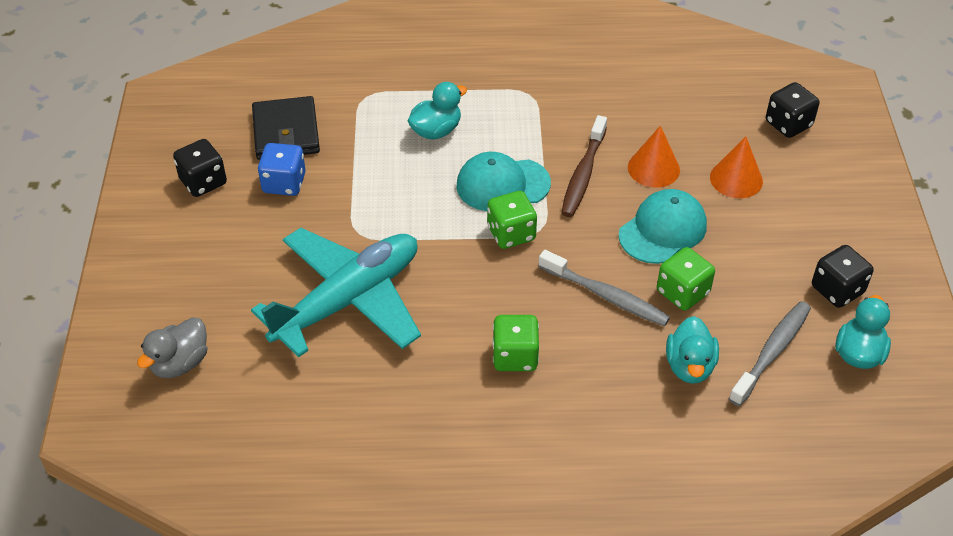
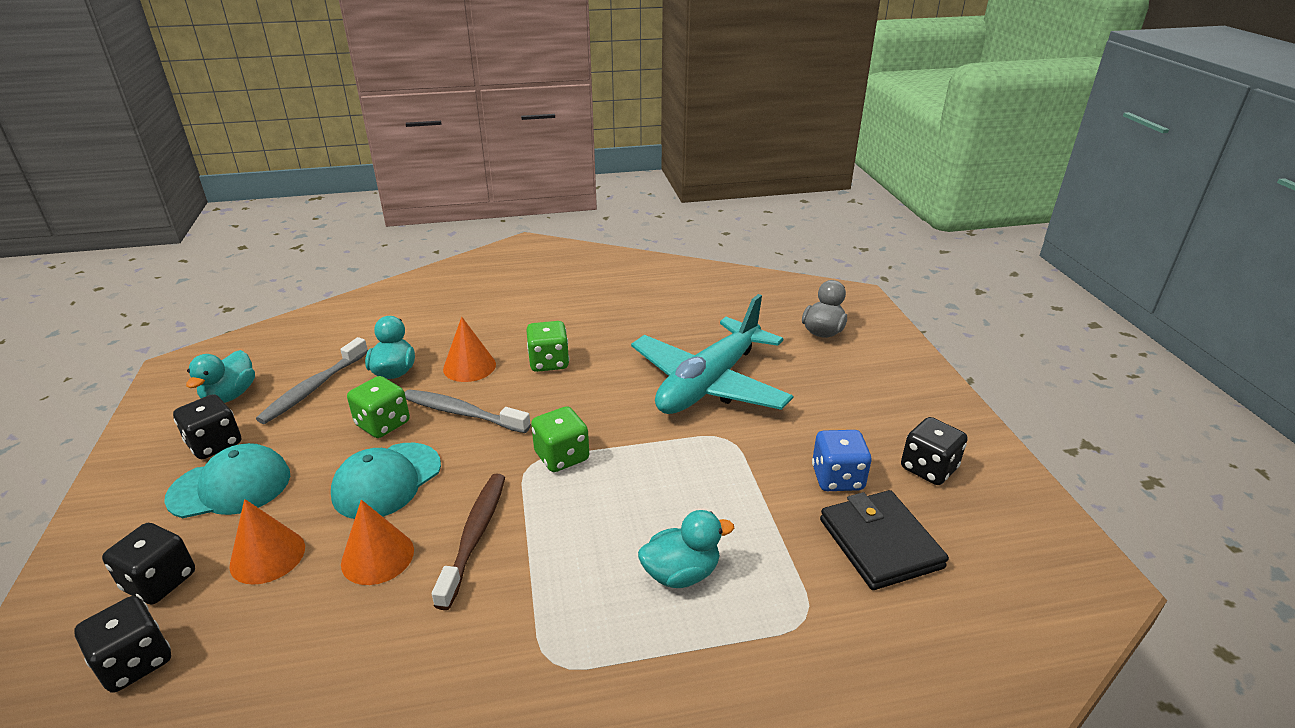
camera: 170 degrees right, 15 degrees down
turquoise duck [408,82,467,140] -> turquoise duck turned 150 degrees counterclockwise [638,510,734,588]
turquoise cap [457,152,551,211] -> turquoise cap moved to [164,443,290,518]
none -> black dice [102,523,195,605]
none -> orange cone [443,317,496,382]

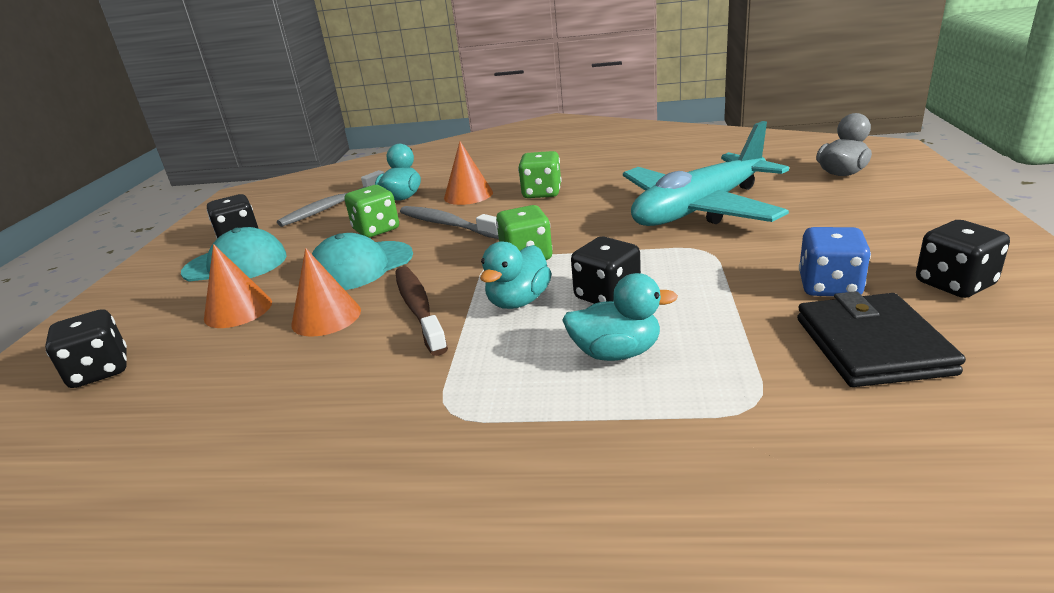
camera: 20 degrees right, 5 degrees down
black dice [102,523,195,605] -> black dice moved to [571,237,641,304]
turquoise duck [186,350,255,403] -> turquoise duck moved to [480,242,552,309]
brown toothbrush [432,473,505,610] -> brown toothbrush turned 45 degrees counterclockwise [395,267,448,356]

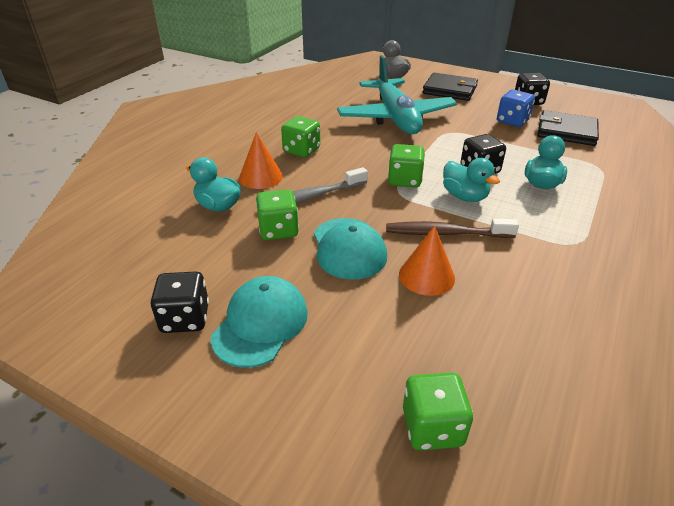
camera: 70 degrees left, 10 degrees up
black dice [45,309,127,388] -> green dice [403,372,473,451]
orange cone [204,244,272,328] -> none
grey toothbrush [277,170,384,227] -> none
none -> black wallet [423,73,478,101]

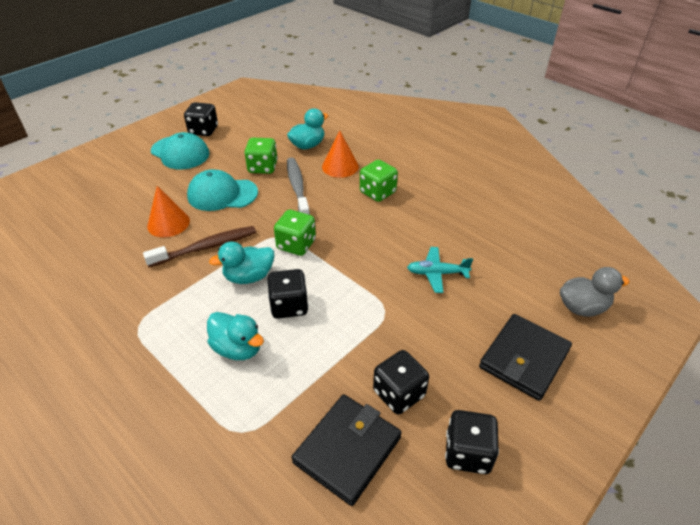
camera: 105 degrees right, 5 degrees up
turquoise plane [337,55,457,134] -> turquoise plane [407,247,473,293], size x0.42
brown toothbrush [386,218,519,238] -> brown toothbrush turned 45 degrees clockwise [143,226,256,267]
green dice [403,372,473,451] -> none
blue dice [497,90,535,127] -> black dice [373,350,429,414]

